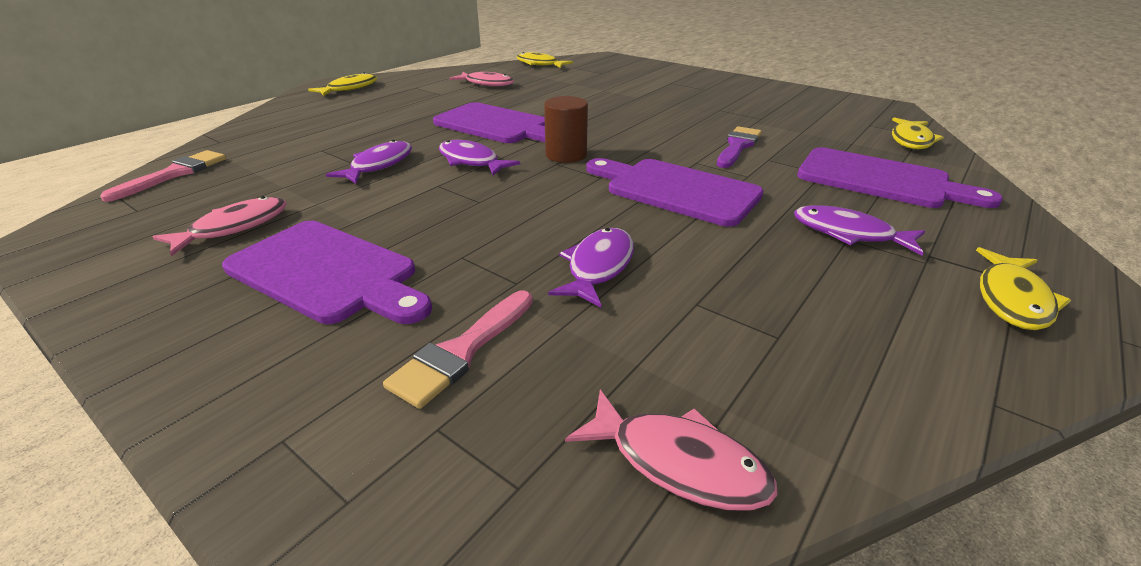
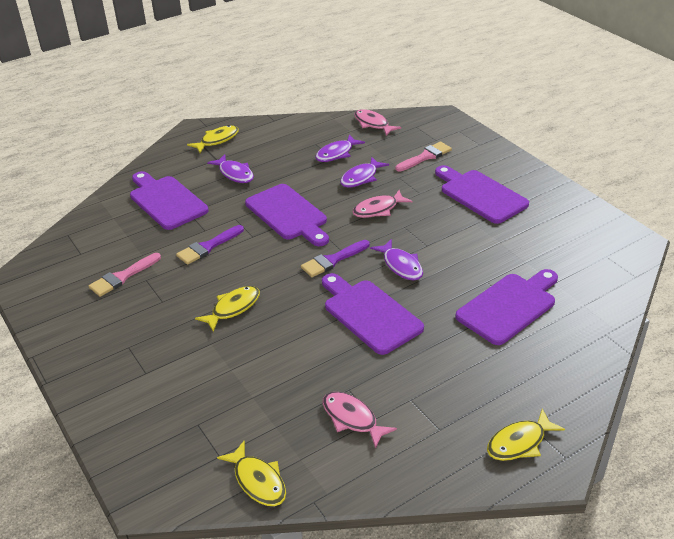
camera: 160 degrees left, 5 degrees up
pink brush [100,150,226,202] -> pink brush moved to [89,253,161,297]
pink fish [153,196,287,256] -> pink fish moved to [352,190,412,218]
purple fish [326,140,412,184] -> purple fish moved to [315,134,365,162]
brown cylinder [544,96,588,163] -> purple brush [301,240,370,277]
yellow fish [892,117,944,149] -> yellow fish moved to [195,286,260,332]
none -> purple cutting board [455,269,558,345]

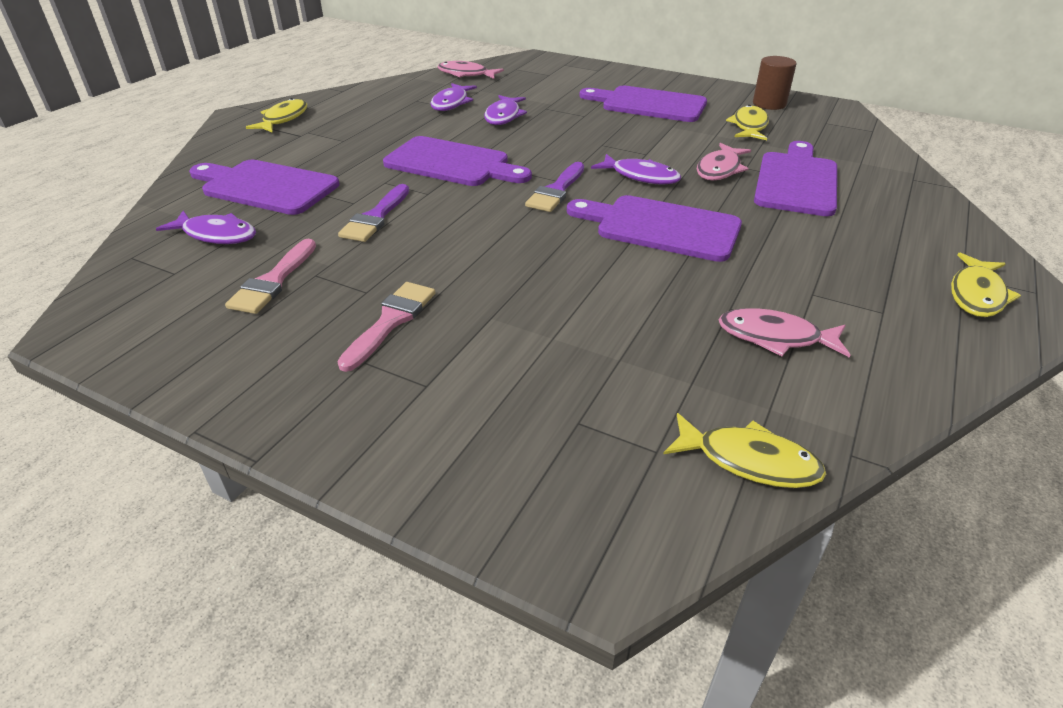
camera: 30 degrees left, 0 degrees up
yellow fish [195,286,260,332] -> yellow fish moved to [726,105,769,140]
purple fish [207,154,254,183] -> purple fish moved to [156,211,256,244]
pink fish [352,190,412,218] -> pink fish moved to [697,143,751,180]
pink brush [395,142,452,172] -> pink brush moved to [337,282,435,372]
none -> brown cylinder [753,56,797,110]

